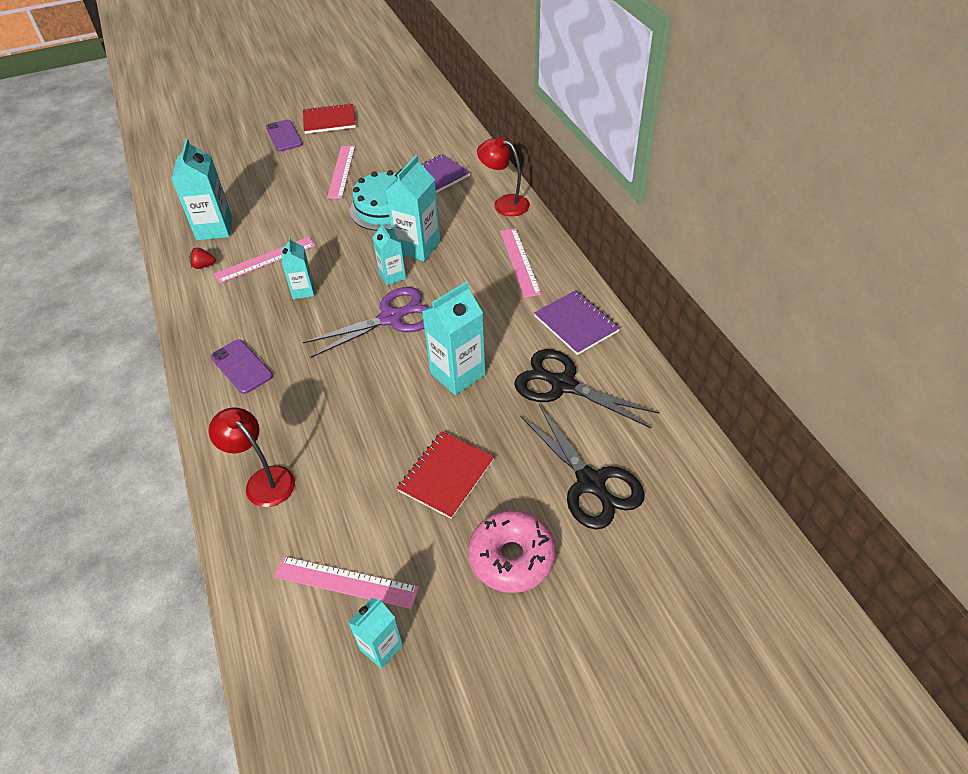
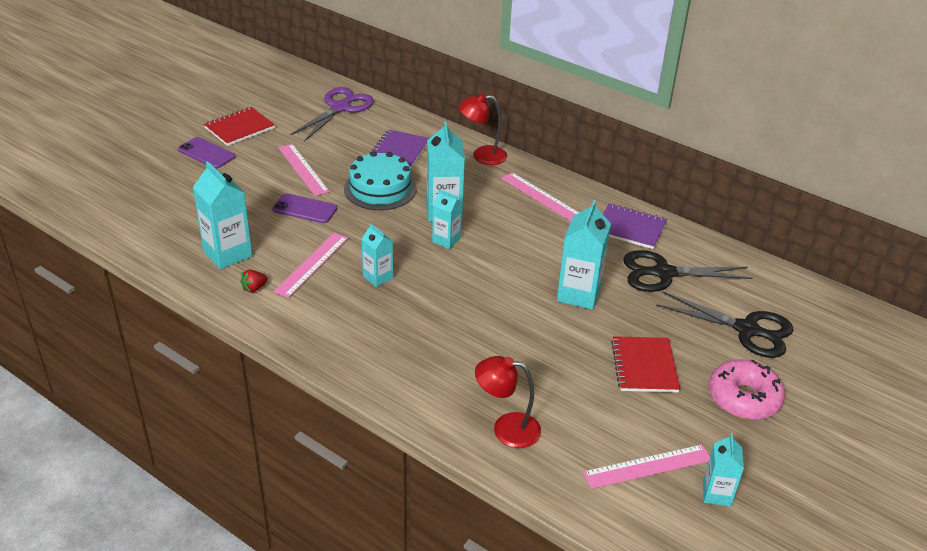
camera: 35 degrees left, 10 degrees down
purple phone [211,340,273,394] -> purple phone moved to [272,193,337,223]
purple scissors [303,287,429,358] -> purple scissors moved to [291,87,374,141]

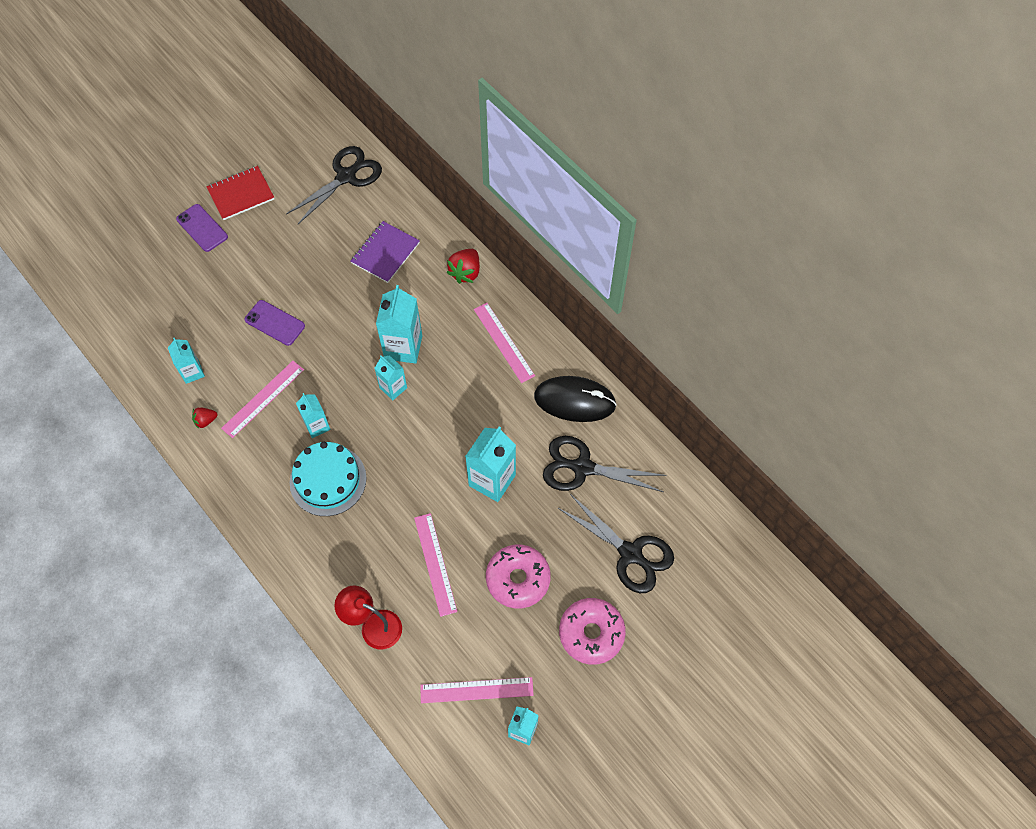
camera: 15 degrees right, 25 degrees up
turquoise carton [193,161,252,269] -> turquoise carton [168,338,205,384], size x0.60
pink ruler [278,144,330,196] -> pink ruler moved to [414,513,457,617]
purple scissors [291,87,374,141] -> black scissors [286,146,382,224]
turquoise cake [344,151,417,210] -> turquoise cake moved to [290,442,367,516]
red lamp [459,93,507,165] -> red strawberry [446,249,480,284]
purple notebook [603,203,667,249] -> black mouse [534,376,617,422]
red notebook [611,336,680,392] -> pink donut [486,545,551,608]

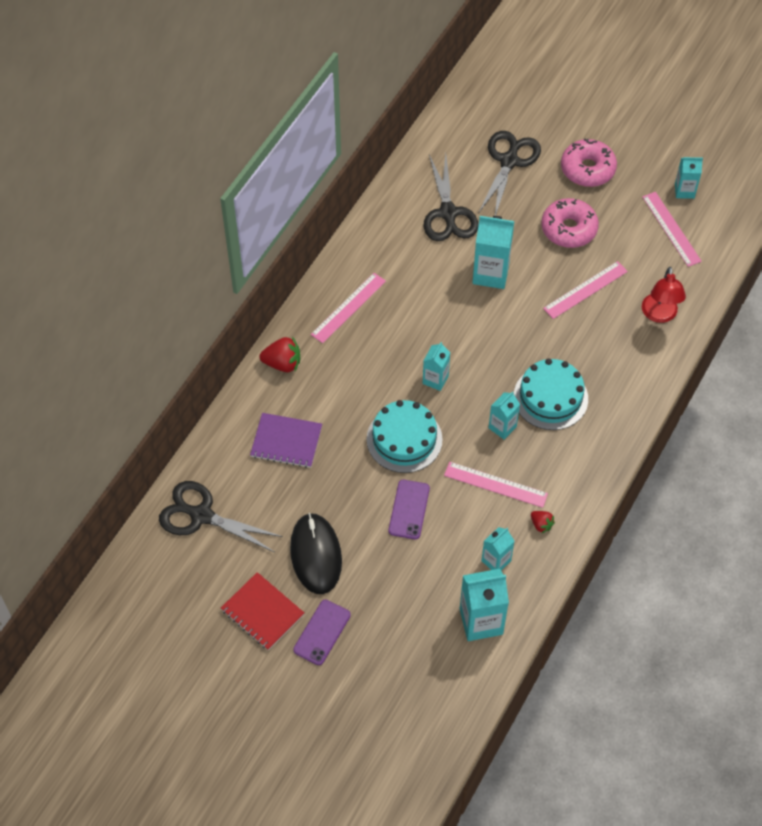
camera: 110 degrees left, 5 degrees down
turquoise carton [376,285,422,364] -> turquoise carton moved to [460,569,509,641]
black mouse [534,376,617,422] -> black mouse moved to [290,513,342,594]
none -> turquoise cake [367,400,442,473]

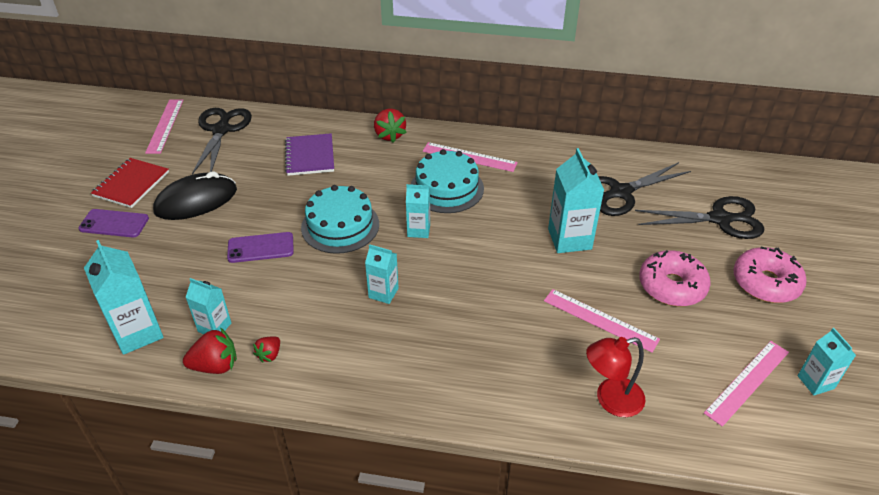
camera: 70 degrees right, 15 degrees down
pink ruler [444,462,548,508] -> pink ruler moved to [145,99,183,154]
turquoise cake [514,358,588,430] -> turquoise cake moved to [411,149,484,213]
none -> red strawberry [183,327,237,374]

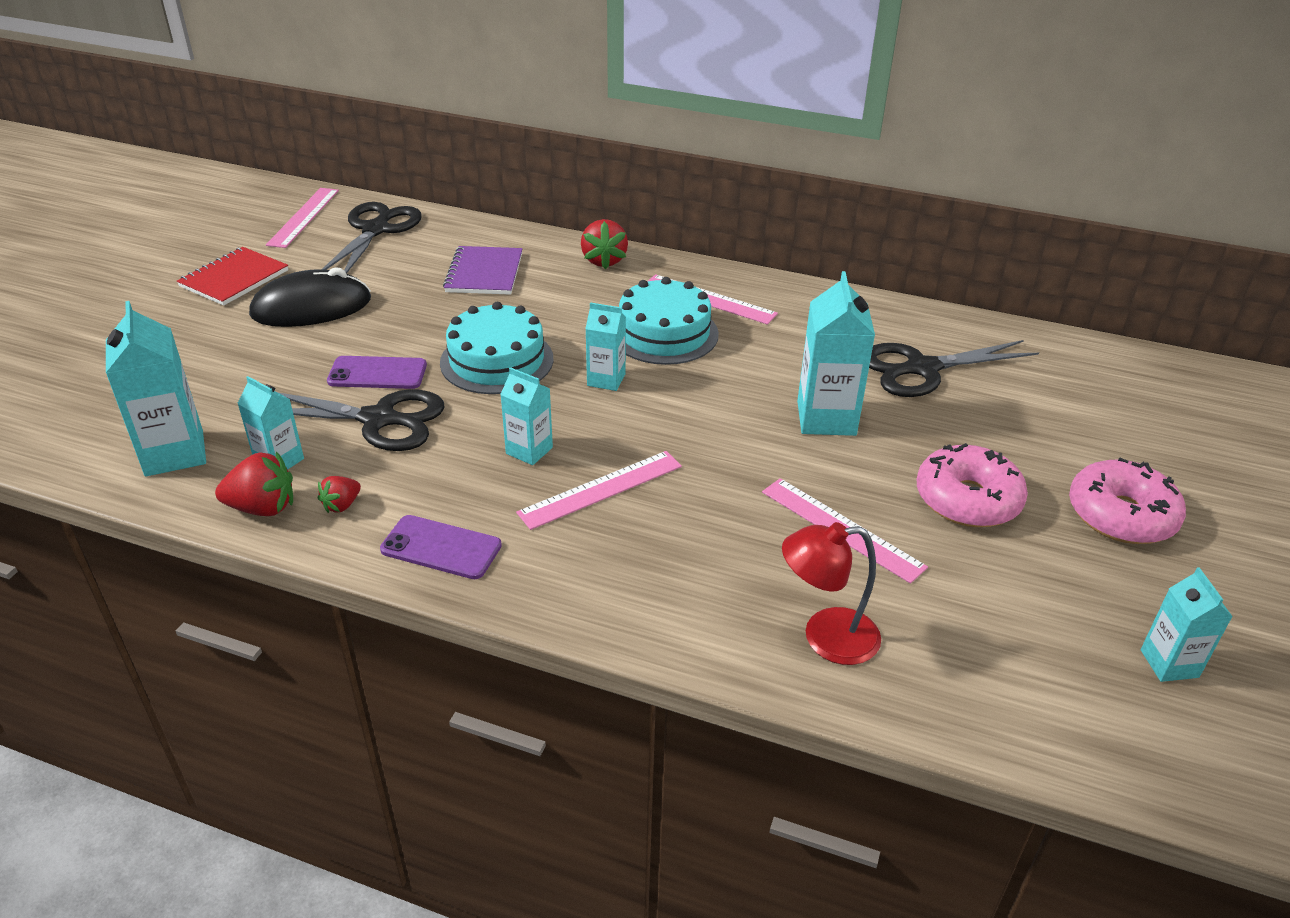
camera: 10 degrees right, 5 degrees down
purple phone [79,209,149,238] -> purple phone moved to [380,515,502,579]
black scissors [635,196,764,239] -> black scissors moved to [278,389,445,451]
pink ruler [704,341,789,427] -> pink ruler moved to [516,451,682,530]

